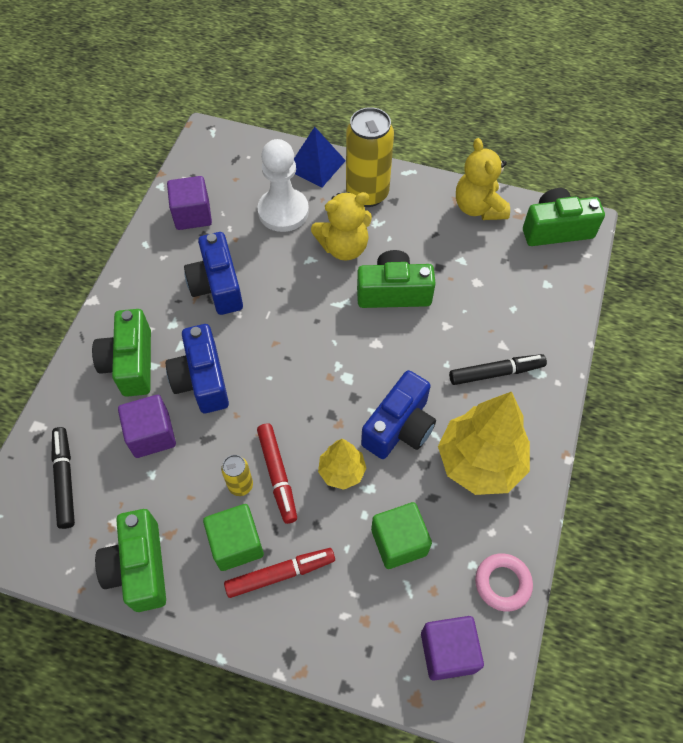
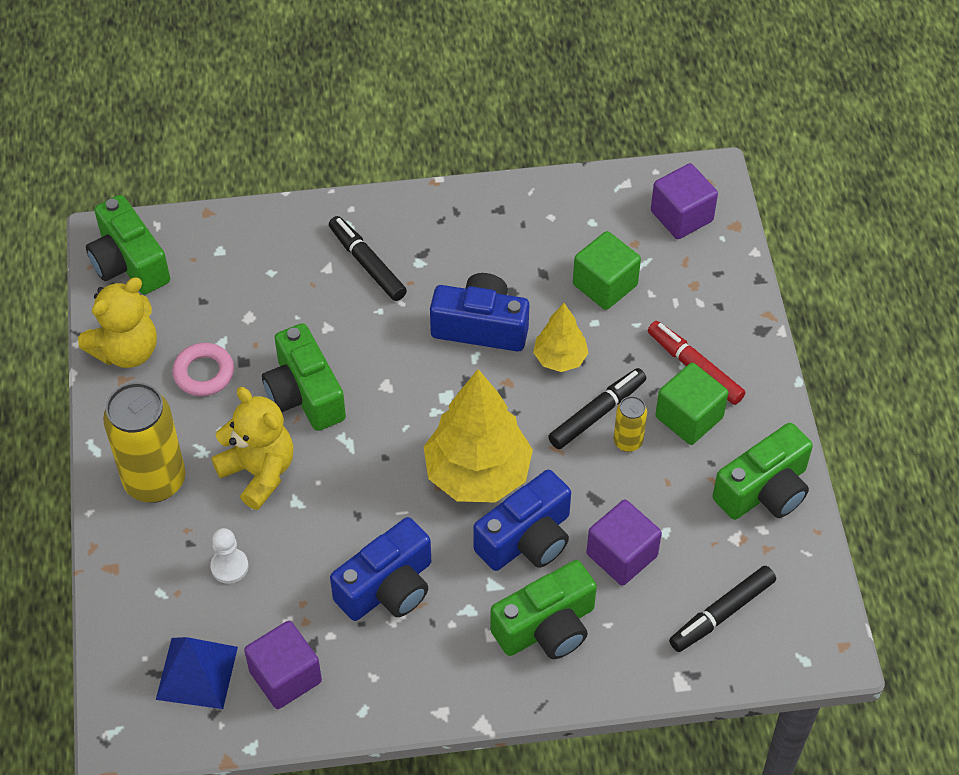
camera: 115 degrees left, 5 degrees down
white pawn [257,139,309,232] -> white pawn [210,528,249,584], size x0.50
red marker [257,423,297,524] -> black marker [548,368,646,449]
blue pyramid [294,127,346,188] -> blue pyramid moved to [156,637,238,709]
yellow tree [438,392,530,495] -> yellow tree moved to [424,369,533,503]
pink ring [475,553,533,612] -> pink ring moved to [172,343,234,396]

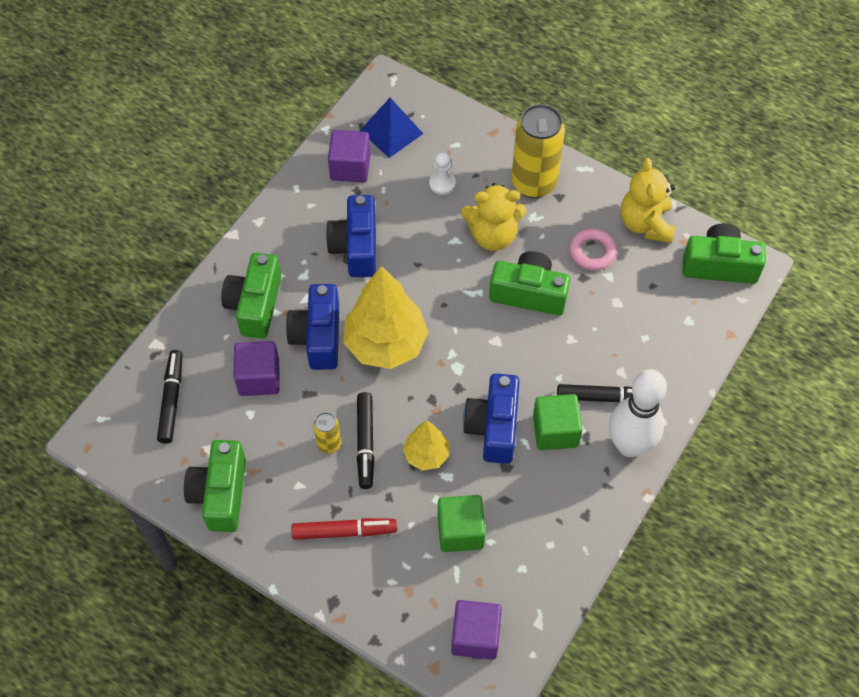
camera: 130 degrees right, 5 degrees up
blue camera [430,273,529,351] -> blue camera turned 135 degrees clockwise [463,373,520,464]
green cube [655,363,728,445] -> green cube moved to [533,394,582,450]
none -> white bowling pin [609,369,667,457]

